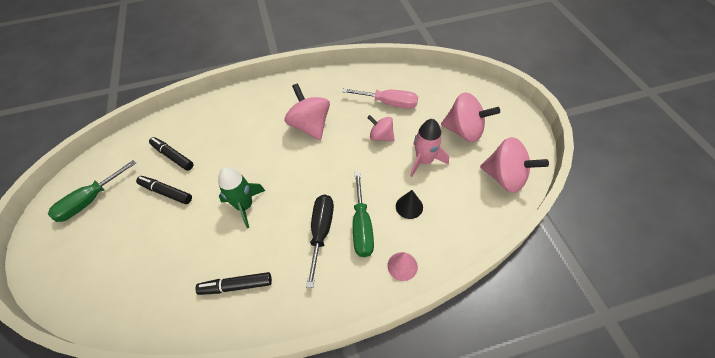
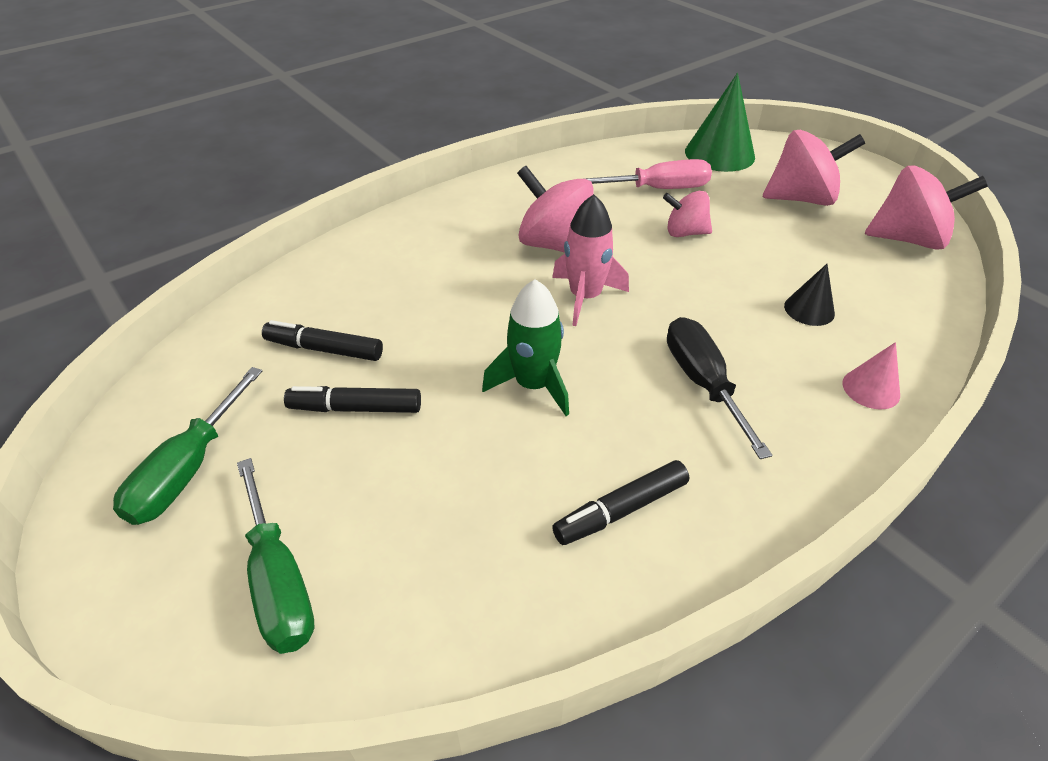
camera: 25 degrees left, 10 degrees down
green screwdriver [353,172,374,257] -> green screwdriver moved to [237,458,315,654]
pink rocket [410,119,449,177] -> pink rocket moved to [552,194,629,326]
none -> green cone [685,73,755,172]

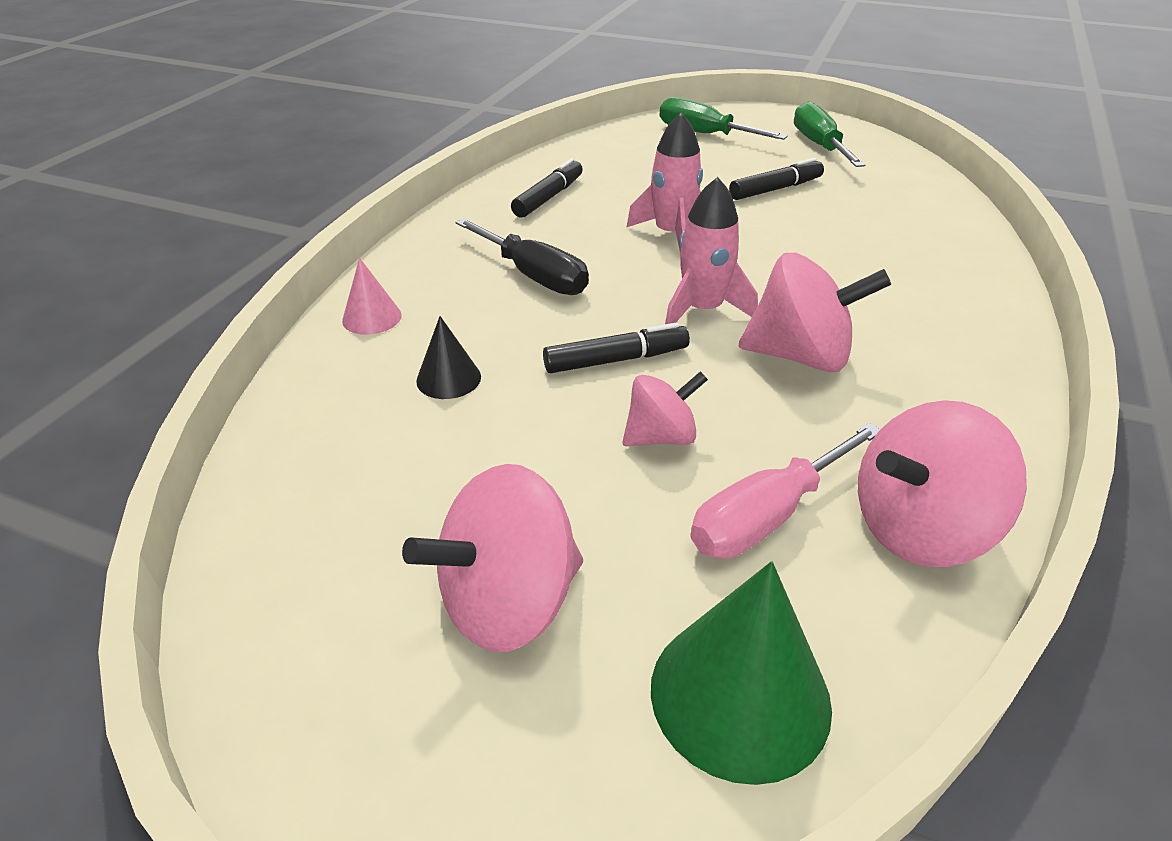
camera: 150 degrees right, 5 degrees down
black marker [262,320,383,361] -> black marker moved to [543,323,690,373]
green rocket [482,279,569,416] -> pink rocket [627,112,703,253]
pink spinning top [865,165,988,250] -> pink spinning top moved to [858,400,1027,567]

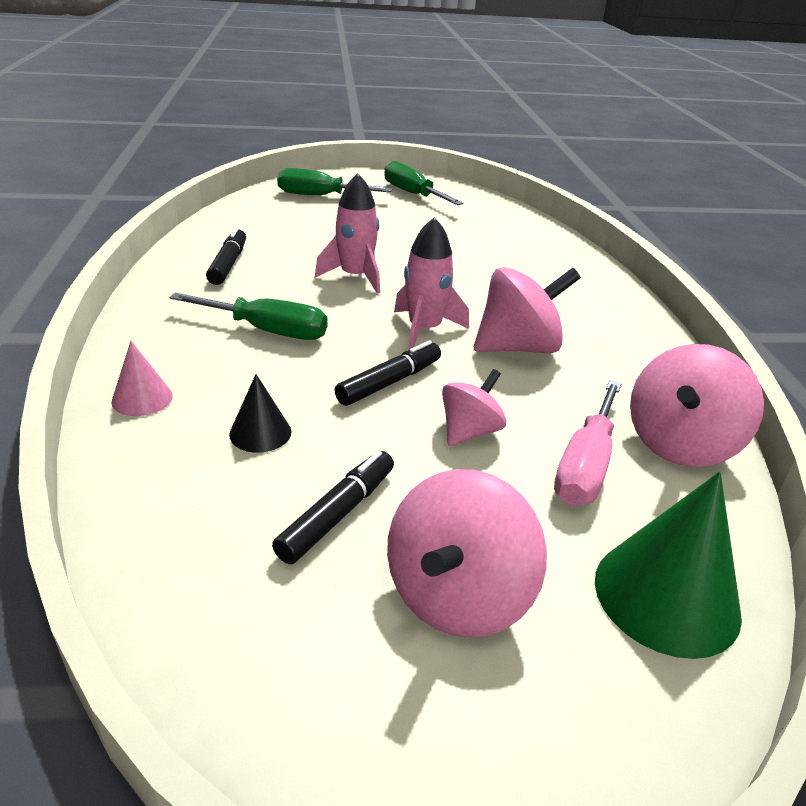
camera: 30 degrees left, 5 degrees down
black screwdriver [455,218,589,295] -> green screwdriver [169,293,327,340]
black marker [729,158,824,200] -> black marker moved to [272,451,394,564]

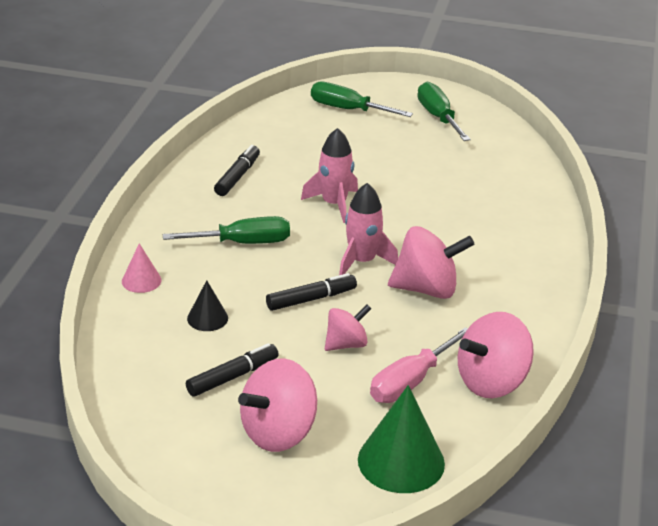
camera: 20 degrees right, 0 degrees up
green screwdriver [169,293,327,340] -> green screwdriver turned 45 degrees counterclockwise [163,216,290,244]

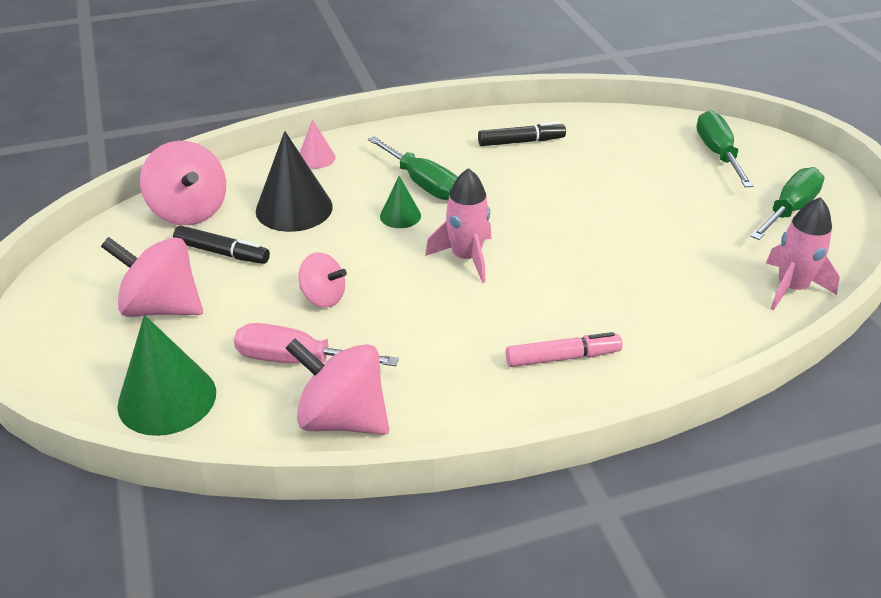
camera: 60 degrees right, 5 degrees up
black cone [187,280,228,331] -> black cone [256,131,333,232], size x1.87
black marker [266,273,357,311] -> none
pink rocket [301,128,358,223] -> pink rocket moved to [766,197,840,311]
pink spinning top [388,226,474,299] -> pink spinning top moved to [140,141,226,225]
none -> green cone [380,176,421,228]
none -> pink marker [506,332,622,367]

